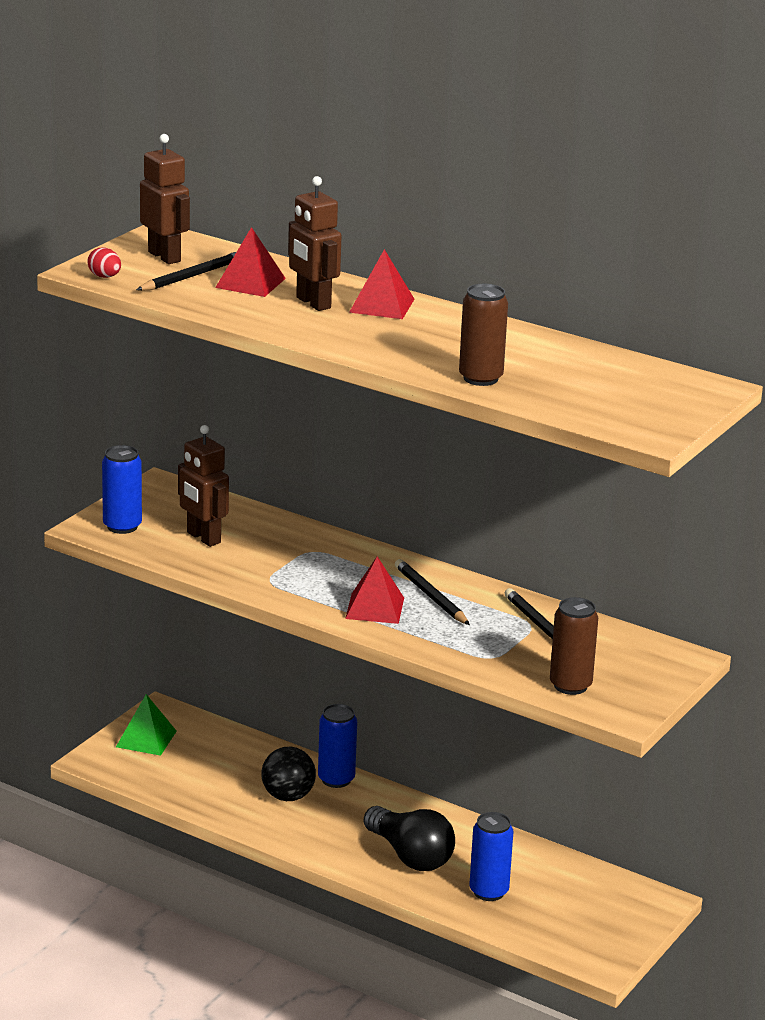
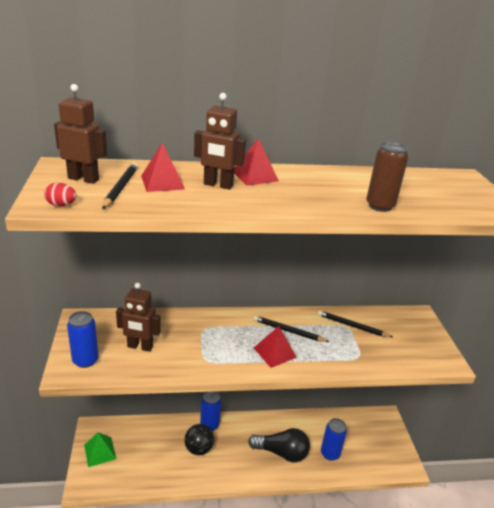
camera: 40 degrees left, 5 degrees up
brown can [550,597,598,695] -> none

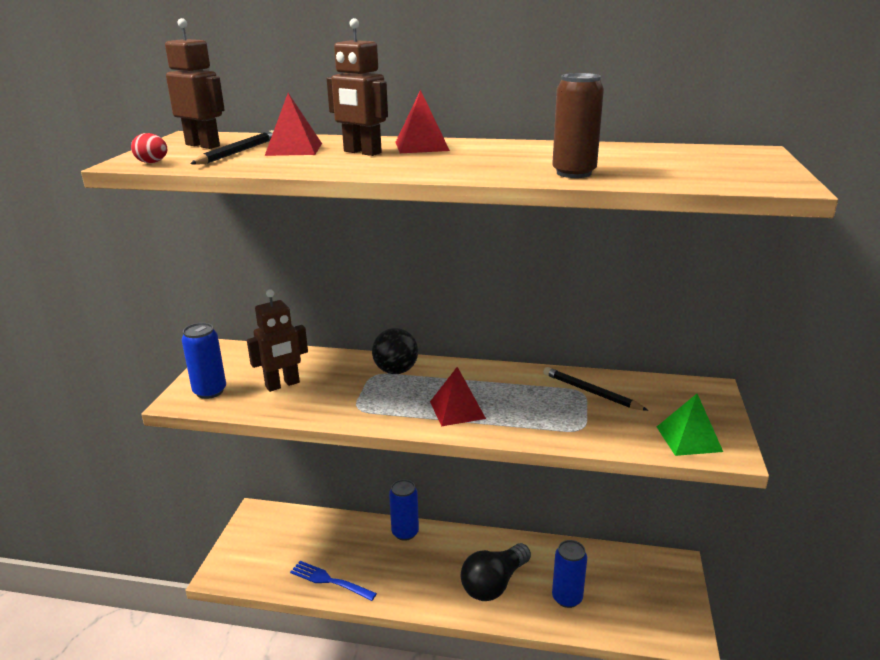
camera: 20 degrees right, 5 degrees down
green pyramid [84,432,116,467] -> green pyramid moved to [657,394,723,456]
brown robot [116,283,161,352] -> brown robot turned 60 degrees counterclockwise [247,289,308,392]
black ball [184,424,214,456] -> black ball moved to [372,328,418,374]
black light bulb [248,428,310,463] -> black light bulb turned 105 degrees clockwise [461,543,531,601]
black pencil [253,315,329,342] -> none
none -> blue fork [290,561,377,601]

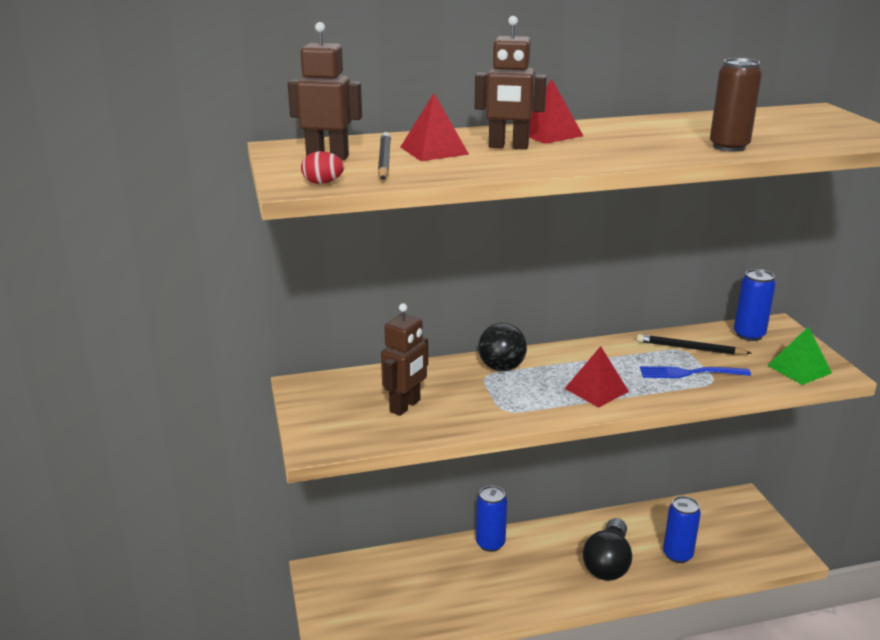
camera: 25 degrees left, 0 degrees up
blue can [182,323,226,399] -> blue can moved to [734,269,776,341]
blue fork [290,561,377,601] -> blue fork moved to [640,366,751,378]

